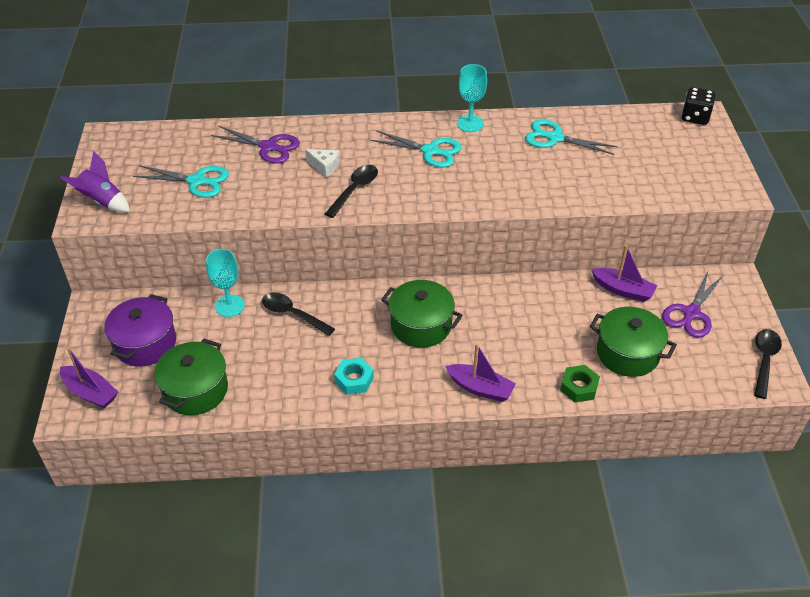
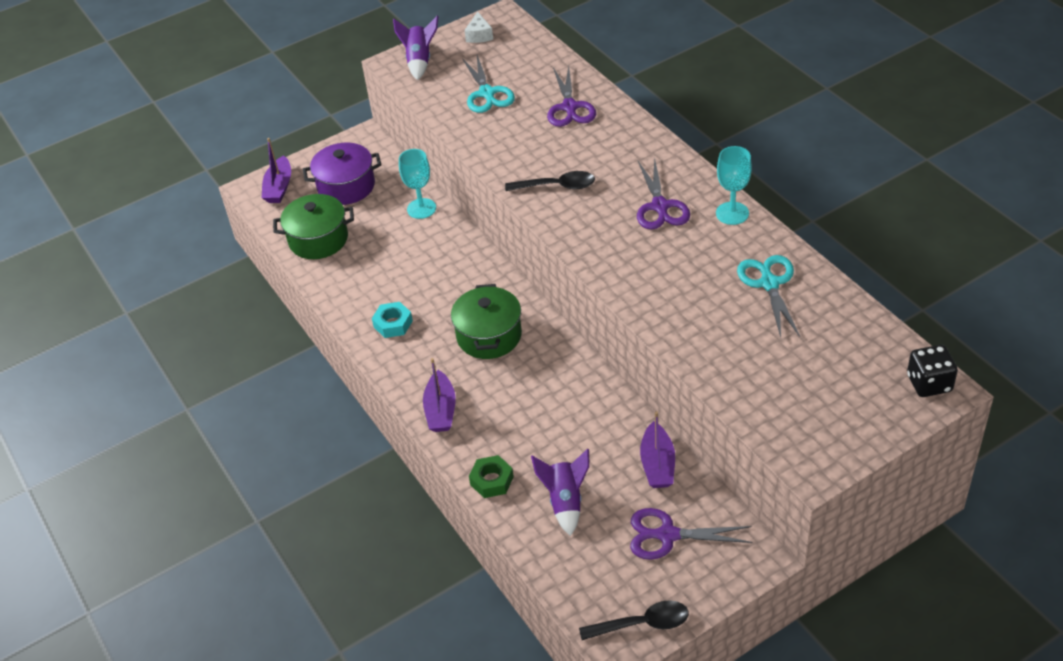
camera: 65 degrees right, 0 degrees up
black spoon [262,292,335,336] -> none
white cheese [305,149,340,177] -> white cheese moved to [464,11,493,43]
turquoise scissors [370,130,462,168] -> purple scissors [637,157,690,230]
green pot [590,307,677,377] -> purple rocket [531,449,589,536]

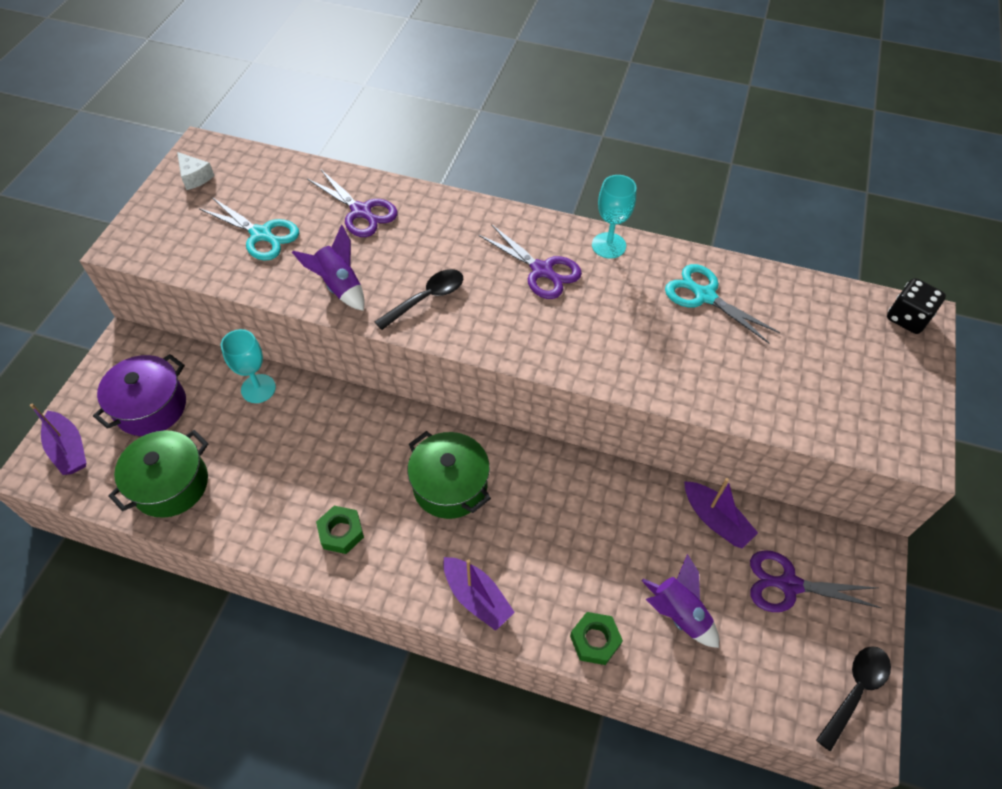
camera: 45 degrees left, 10 degrees up
turquoise nut [372,302,413,338] -> green nut [316,506,364,554]
purple rocket [393,16,439,80] -> purple rocket moved to [292,225,365,311]
purple scissors [630,508,752,560] -> purple scissors turned 45 degrees clockwise [750,550,881,612]

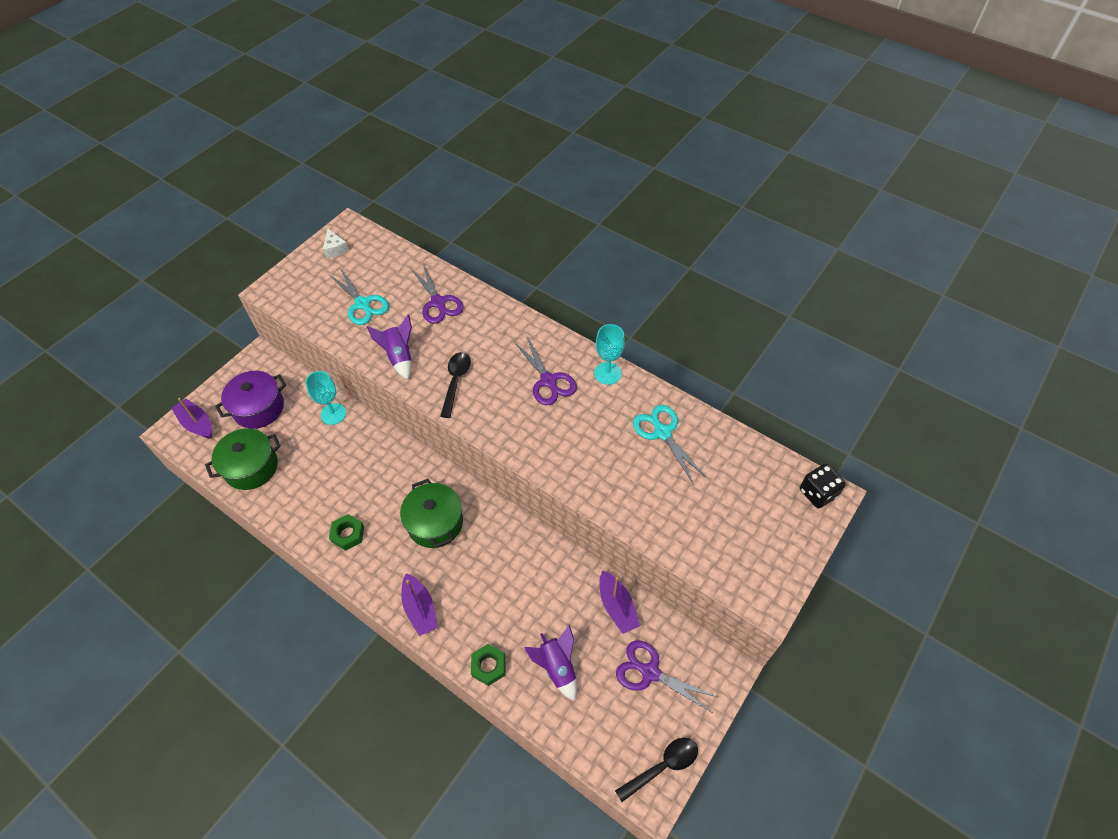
camera: 20 degrees right, 0 degrees up
purple boat [30,404,86,475] -> purple boat turned 150 degrees clockwise [171,398,212,439]
black spoon [374,269,463,330] -> black spoon turned 60 degrees counterclockwise [440,352,471,418]

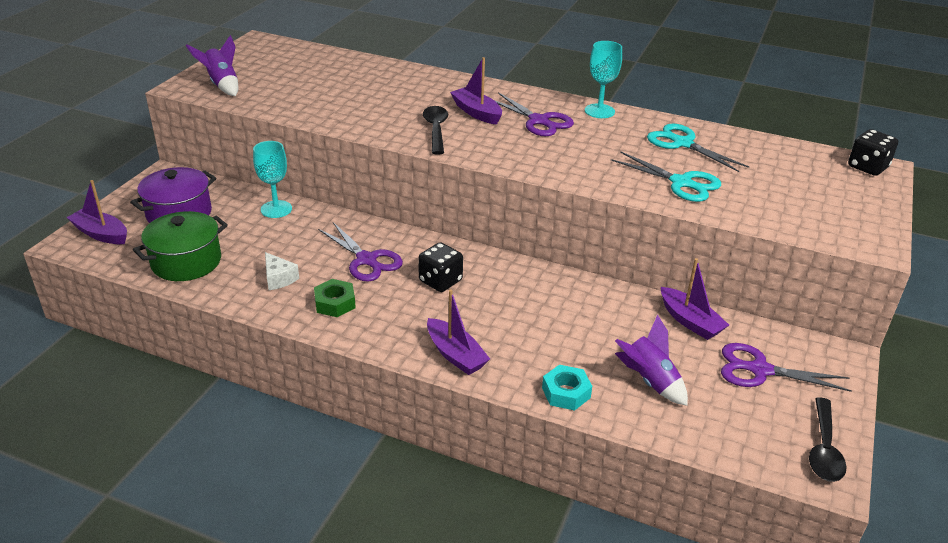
camera: 15 degrees left, 20 degrees down
white cheese [323,229,349,258] -> white cheese moved to [265,252,299,290]
turquoise scissors [328,268,389,325] -> turquoise scissors moved to [611,151,721,202]
purple rocket [367,314,412,380] -> purple rocket moved to [186,35,238,96]
green pot [400,479,463,548] -> black dice [418,242,463,292]
purple scissors [411,264,464,324] -> purple scissors moved to [318,222,403,282]
green nut [471,644,506,686] -> turquoise nut [542,365,592,411]
black spoon [615,738,698,802] -> black spoon turned 150 degrees clockwise [809,397,846,482]
none -> purple boat [450,57,502,125]

